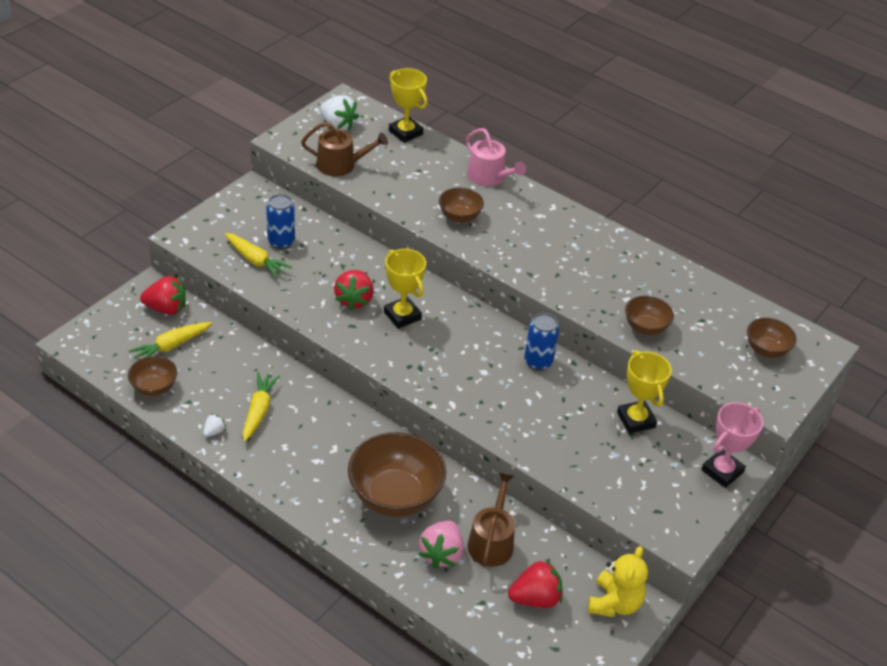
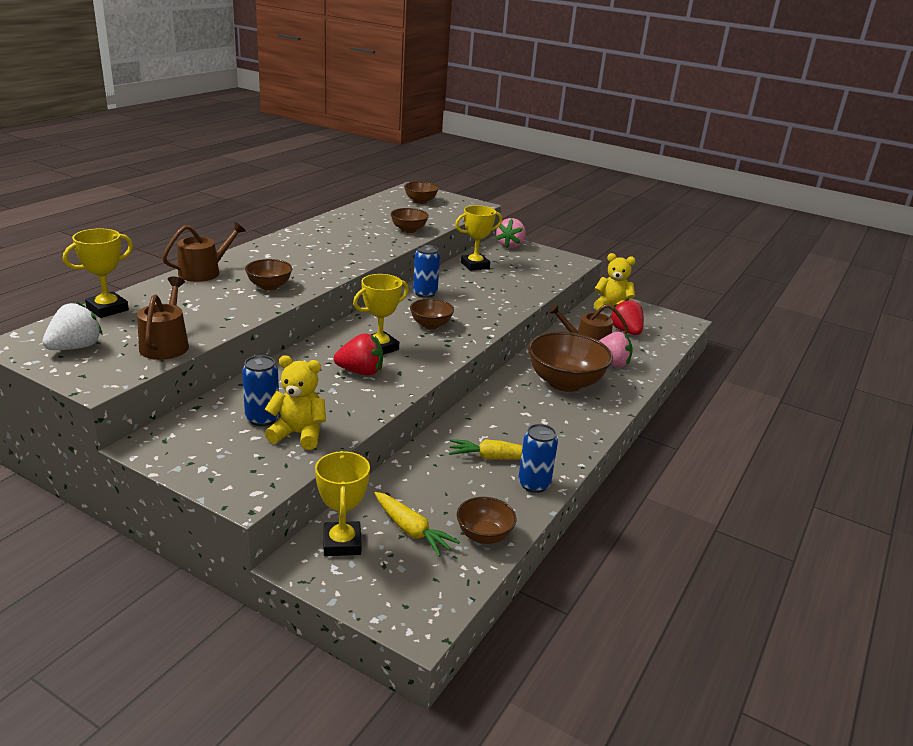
camera: 95 degrees left, 15 degrees down
red strawberry [140,276,186,315] -> yellow trophy [315,451,370,556]
white strawberry [203,414,226,437] -> blue can [518,424,558,493]
yellow carrot [225,233,292,279] -> yellow teddy bear [264,355,326,450]
pink watering can [466,128,526,186] -> brown watering can [162,222,246,282]
pink trophy [701,402,763,488] -> pink strawberry [496,218,526,248]
none -> brown bowl [410,299,454,329]

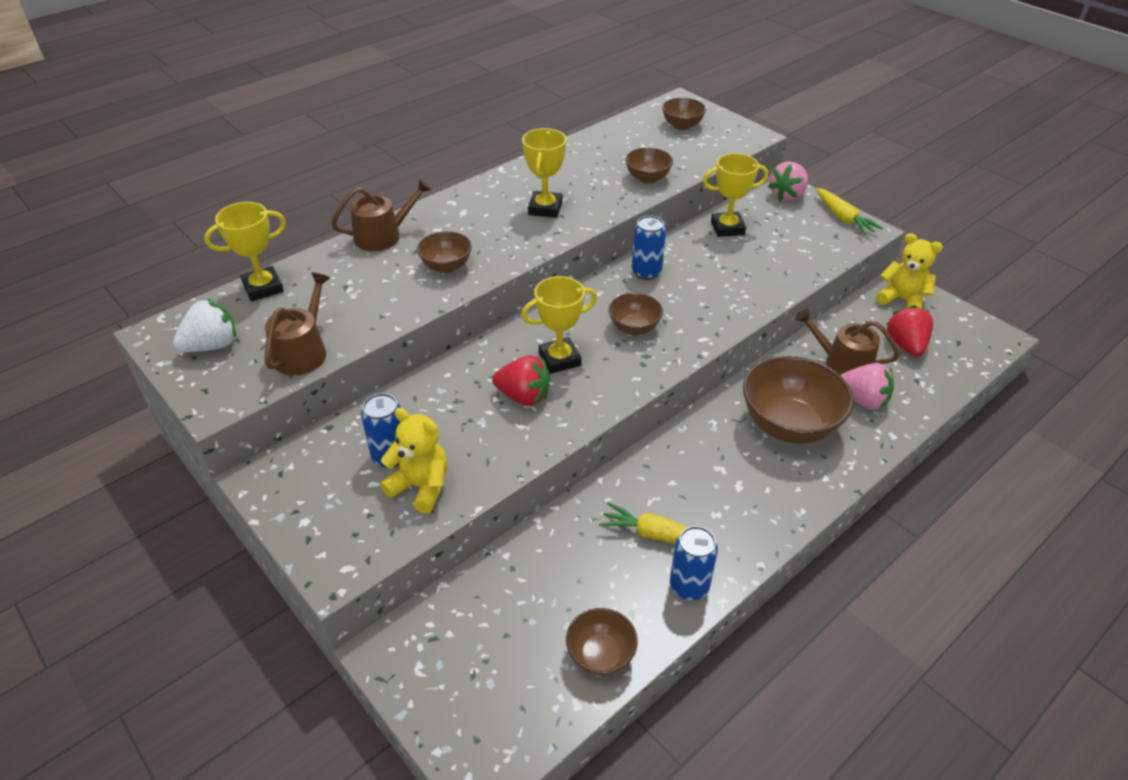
camera: 20 degrees right, 15 degrees up
yellow trophy [315,451,370,556] -> yellow trophy moved to [522,128,566,218]
yellow carrot [374,492,460,557] -> yellow carrot moved to [816,188,883,235]

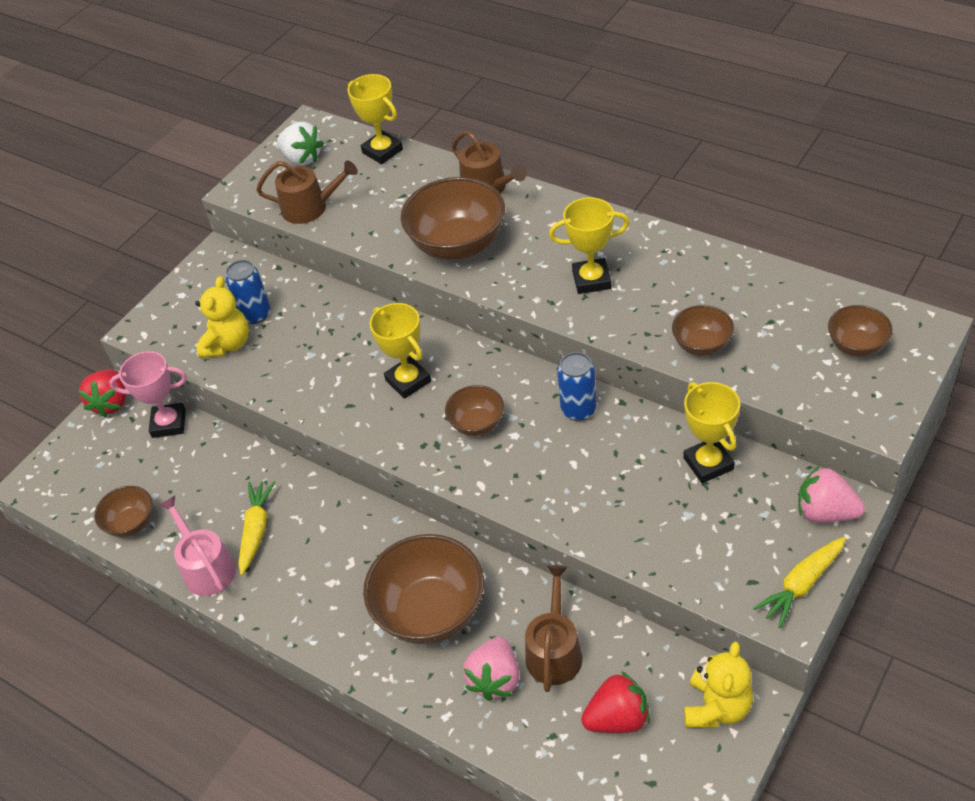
camera: 80 degrees right, 5 degrees up
brown bowl [417,231,472,273] -> brown bowl [401,177,505,260], size x1.88
red strawberry [492,355,550,406] -> red strawberry moved to [77,369,126,418]
blue can [670,526,718,600] -> pink watering can [159,496,236,596]
none -> pink trophy [109,351,187,438]

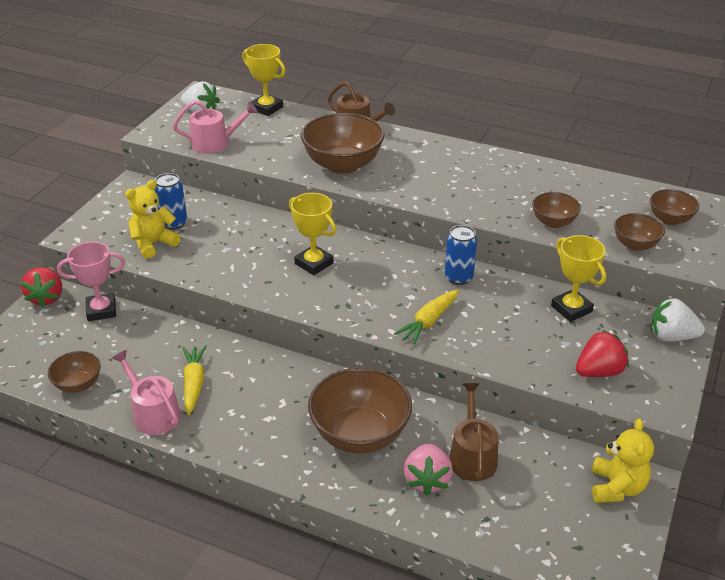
camera: 15 degrees left, 10 degrees down
yellow teddy bear [195,276,249,358] -> yellow teddy bear turned 135 degrees counterclockwise [125,180,181,258]
brown watering can [256,161,358,224] -> pink watering can [173,100,258,154]
brown bowl [445,385,504,436] -> brown bowl moved to [614,213,665,251]
yellow trophy [549,197,629,294] -> none
red strawberry [581,671,650,733] -> red strawberry moved to [576,330,629,377]
yellow carrot [753,537,846,628] -> yellow carrot moved to [394,289,459,345]
pink strawberry [799,466,865,523] -> white strawberry [651,298,705,341]

